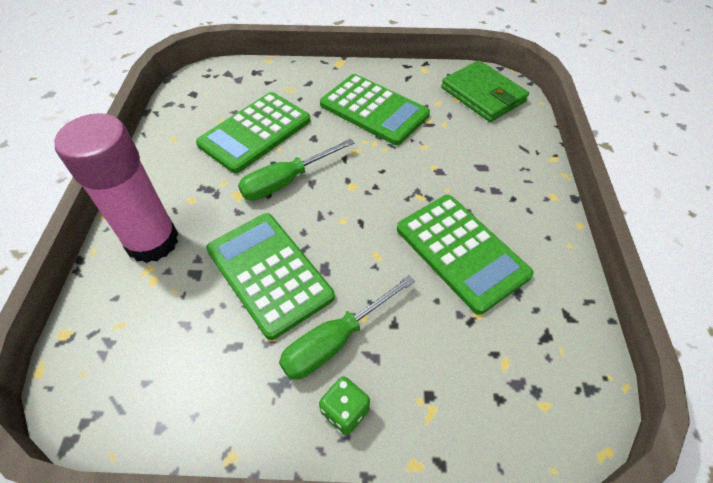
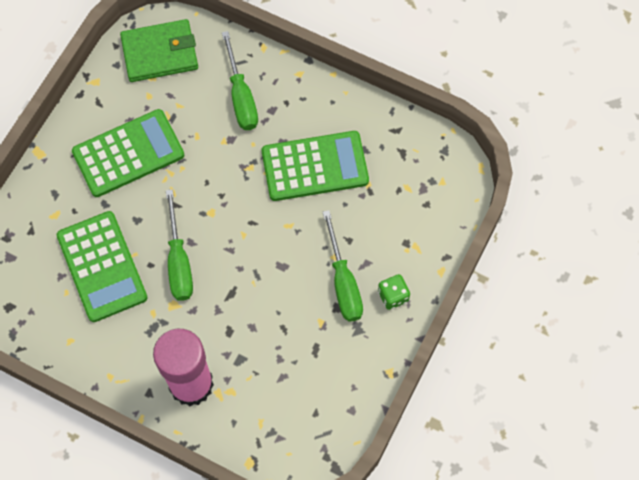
camera: 65 degrees left, 15 degrees up
green calculator [206,213,335,340] -> none
none -> green screwdriver [222,31,258,130]

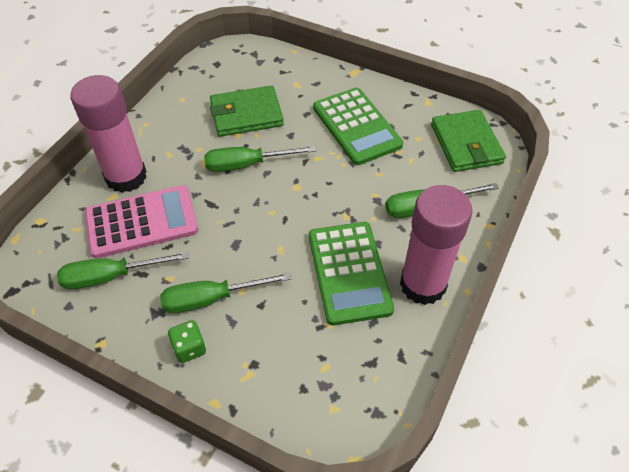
camera: 90 degrees right, 15 degrees down
green calculator [57,211,148,322] -> green wallet [210,85,284,137]
none -> green screwdriver [57,252,188,290]
none -> pink calculator [85,185,198,258]
none -> pink glue stick [400,185,473,305]

